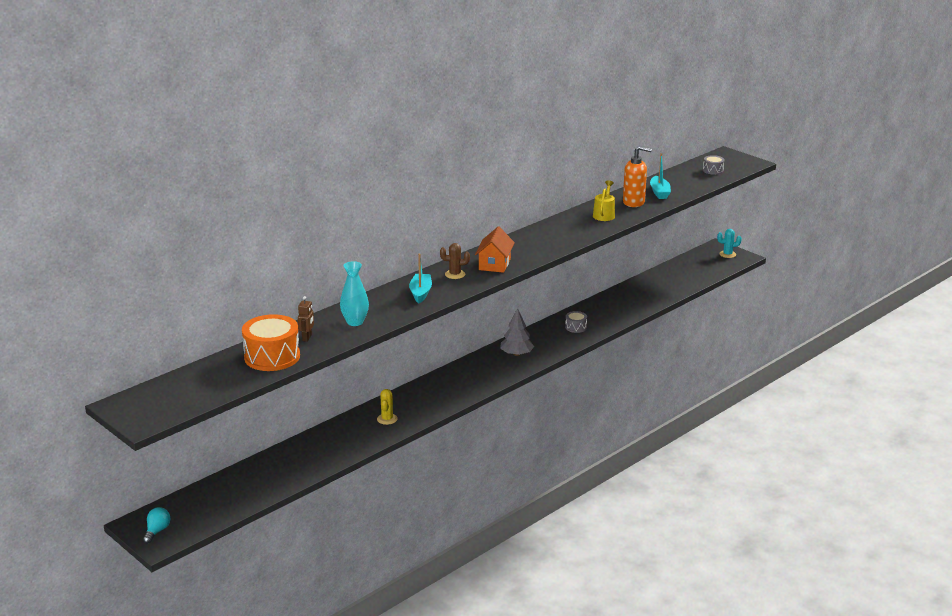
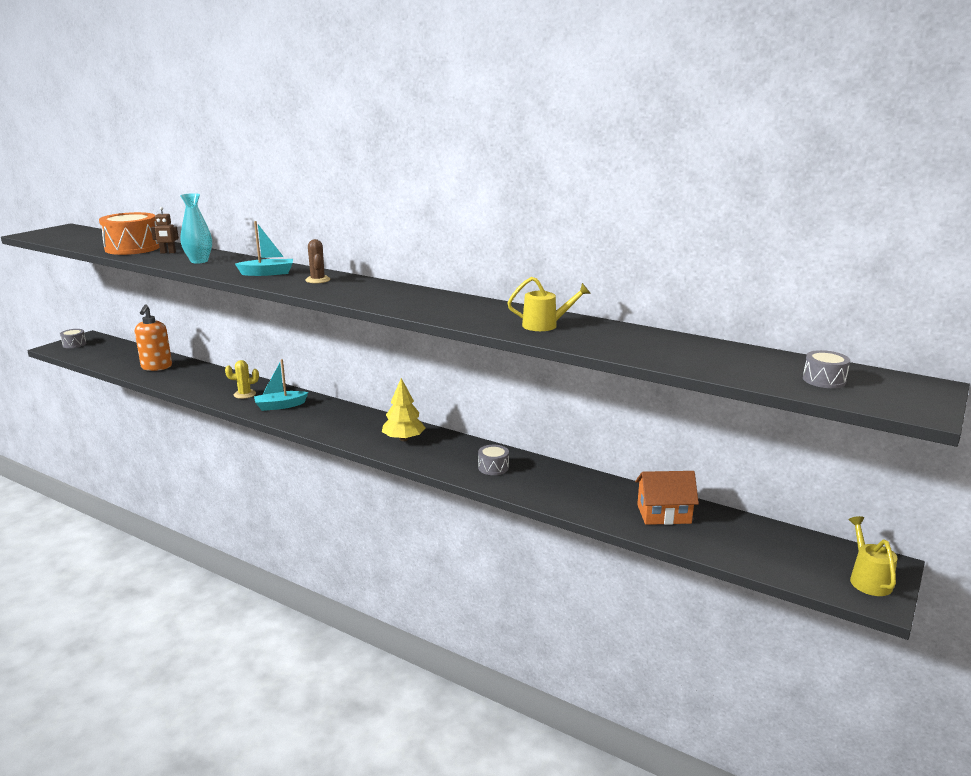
camera: 75 degrees right, 5 degrees down
turquoise light bulb [143,507,171,543] -> grey drum [60,329,86,348]
orange house [475,227,515,273] -> orange house moved to [635,471,699,525]
grey tree [500,308,534,356] -> yellow tree [382,378,426,441]
orange soap dispenser [623,146,652,207] -> orange soap dispenser moved to [135,304,172,371]
turquoise boat [650,153,671,199] -> turquoise boat moved to [254,359,309,411]
turquoise cactus [717,229,742,258] -> yellow watering can [848,516,898,596]

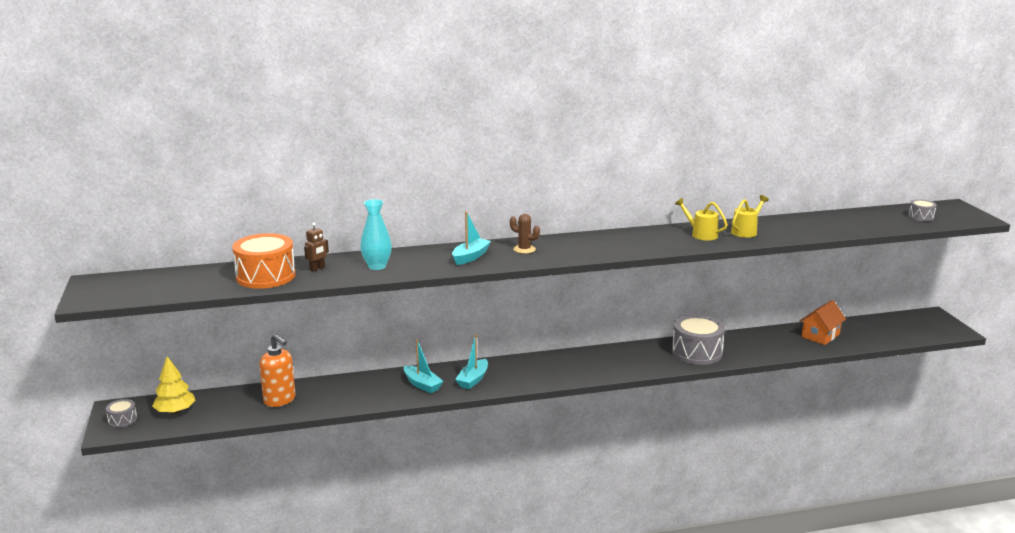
camera: 45 degrees left, 0 degrees up
yellow cactus [225,360,259,399] -> turquoise boat [404,339,443,393]
yellow tree [382,378,426,441] -> yellow tree moved to [152,356,196,414]
grey drum [478,445,509,475] -> grey drum [672,315,725,365], size x2.08
yellow watering can [848,516,898,596] -> yellow watering can moved to [675,198,728,240]

